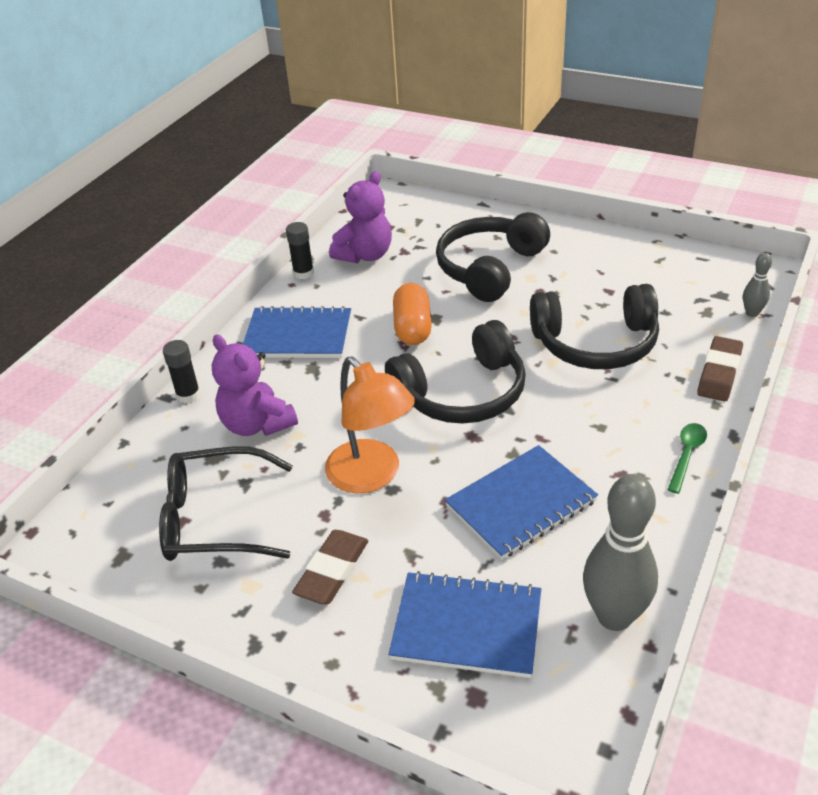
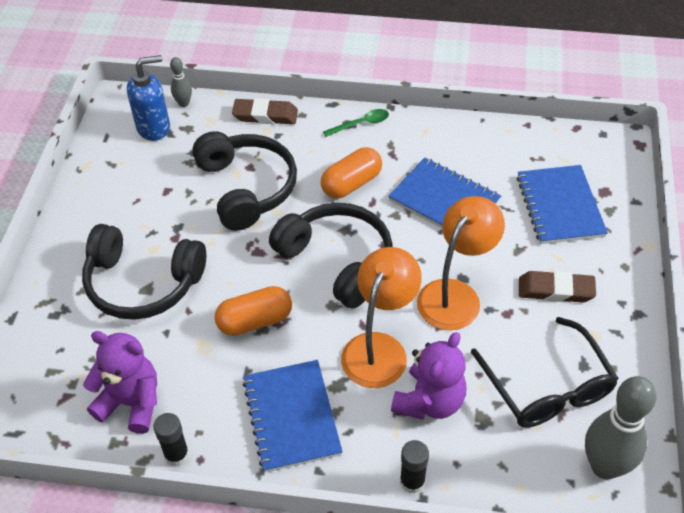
camera: 110 degrees left, 10 degrees up
grey bowling pin [583,474,658,631] -> grey bowling pin moved to [585,376,657,479]
green spoon [667,423,707,494] -> green spoon turned 150 degrees clockwise [323,109,389,137]
none -> blue soap dispenser [127,55,170,141]
none -> orange capsule [321,147,382,198]
none -> orange lamp [341,247,422,388]

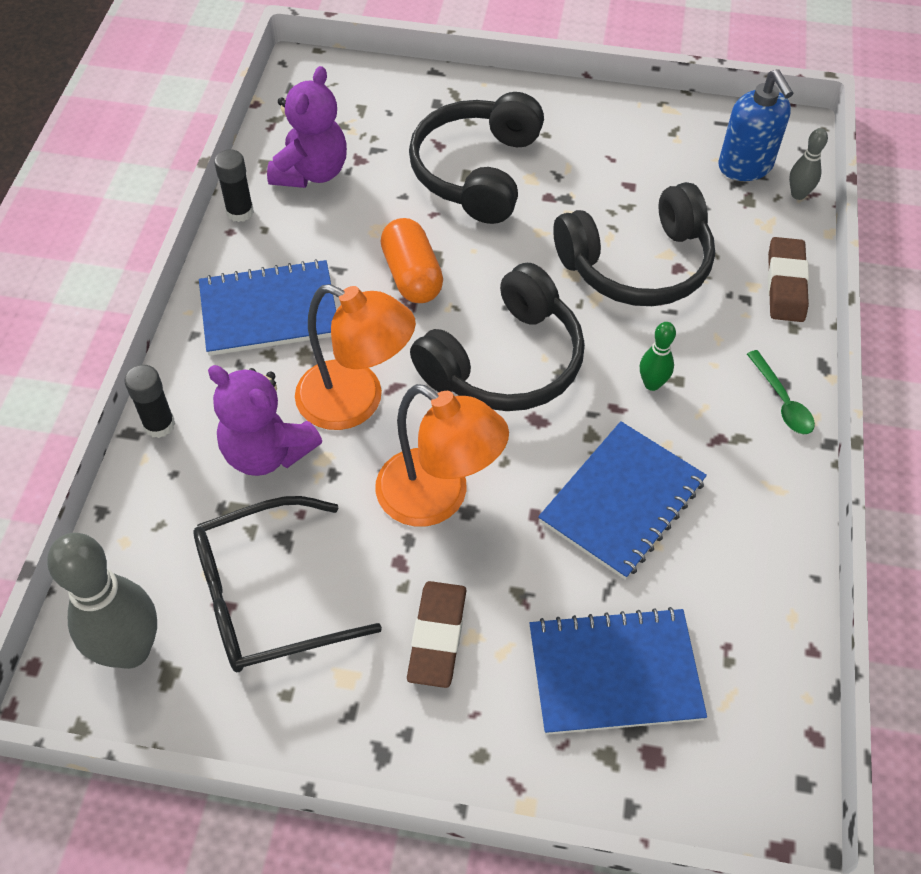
camera: 90 degrees right, 5 degrees up
orange capsule [321,147,382,198] -> green bowling pin [640,322,676,391]

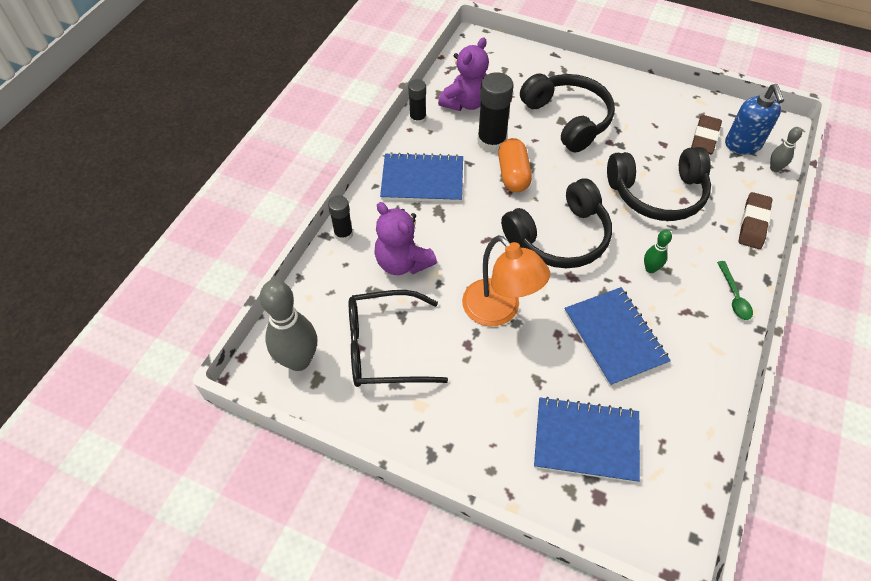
camera: 15 degrees right, 0 degrees up
orange lamp [295,284,416,430] -> none
brown eraser [407,581,467,688] -> brown eraser moved to [691,115,722,155]
black headphones [409,92,544,224] -> black headphones turned 120 degrees clockwise [520,74,615,152]
blue notebook [538,421,707,580] -> blue notebook turned 75 degrees counterclockwise [564,287,671,386]
none -> black glue stick [478,72,514,152]

